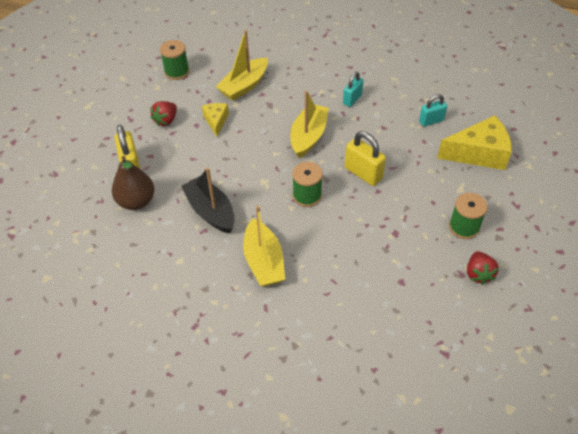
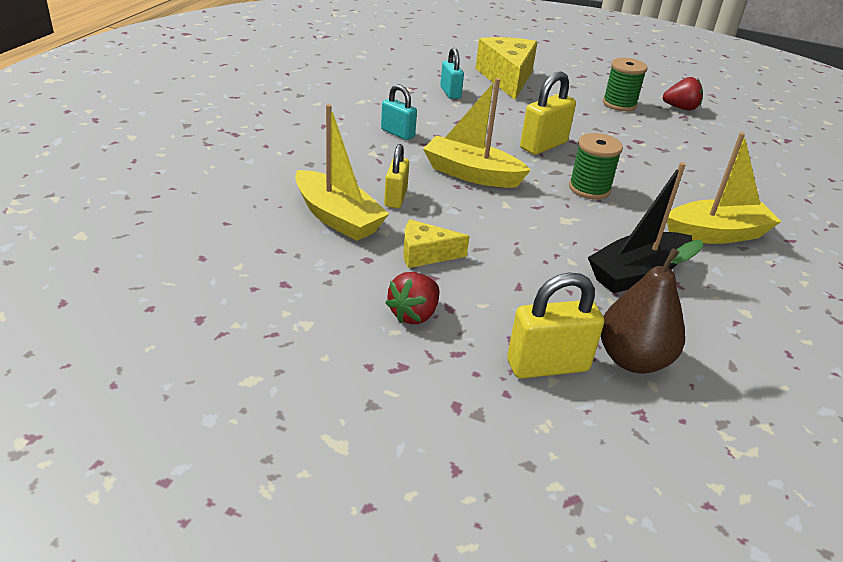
camera: 90 degrees left, 15 degrees down
red strawberry [150,101,177,126] -> red strawberry turned 90 degrees clockwise [386,272,440,324]
green spool [160,40,189,80] -> none
none -> yellow padlock [384,144,409,208]

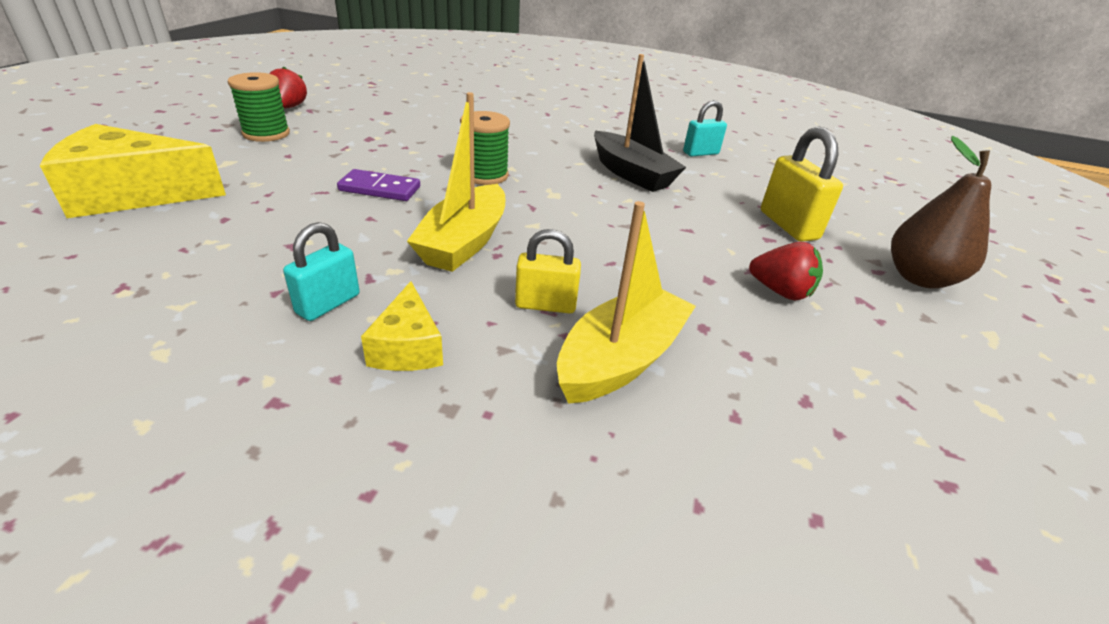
camera: 95 degrees left, 0 degrees up
yellow cheese [403,219,470,268] -> yellow cheese moved to [361,281,443,371]
turquoise padlock [440,48,464,99] -> turquoise padlock moved to [683,100,727,156]
yellow padlock [520,72,576,155] -> purple domino [337,169,420,201]
brown pear [601,240,703,374] -> brown pear moved to [891,136,991,289]
yellow boat [667,132,782,244] -> none

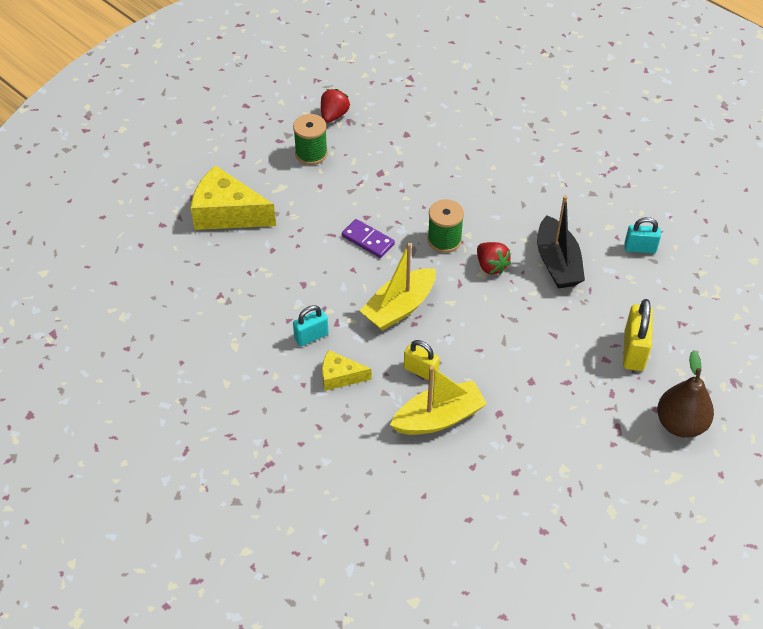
camera: 30 degrees right, 15 degrees up
yellow cheese [361,281,443,371] -> yellow cheese turned 75 degrees clockwise [322,350,371,391]
red strawberry [749,242,823,300] -> red strawberry moved to [477,242,511,275]

